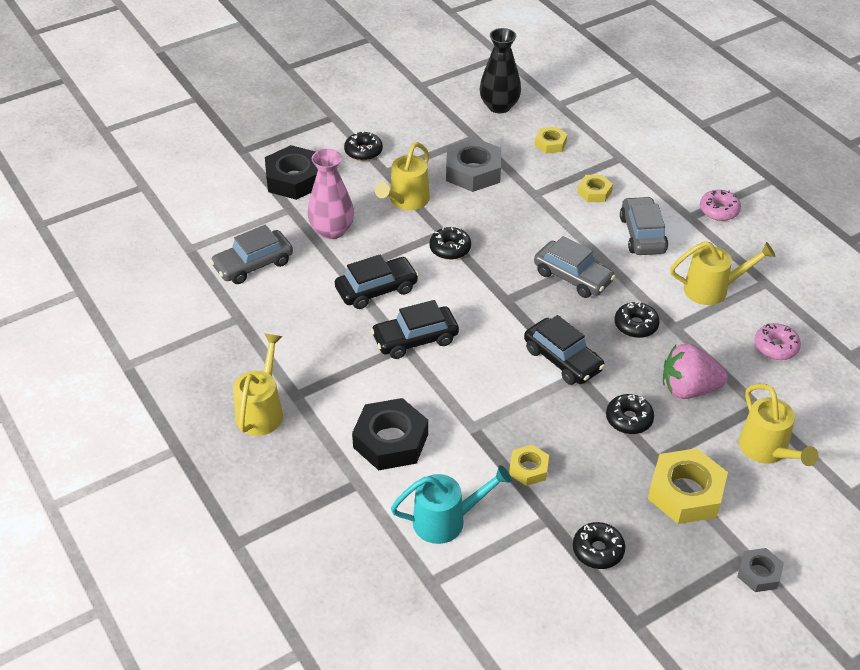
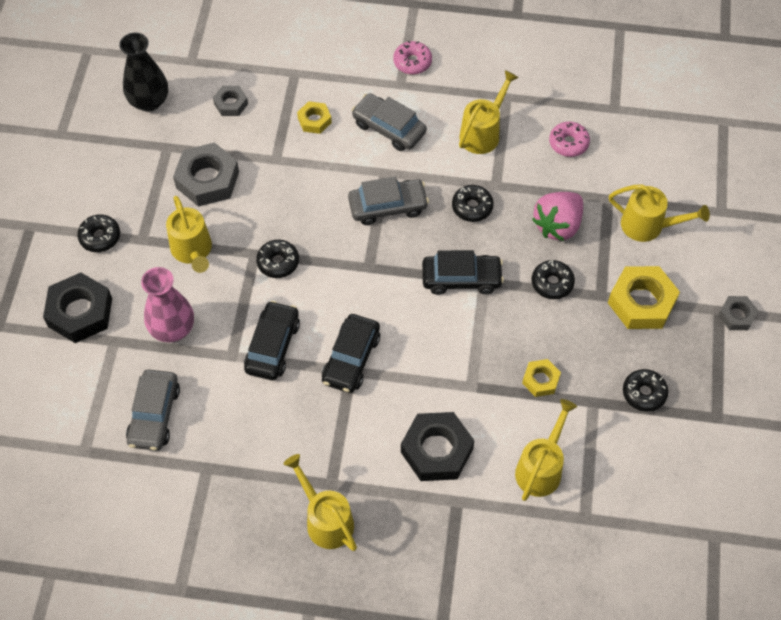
camera: 50 degrees left, 15 degrees up
turquoise watering can [391,465,512,544] -> yellow watering can [515,399,577,501]
yellow nut [535,126,567,154] -> grey nut [213,86,248,116]

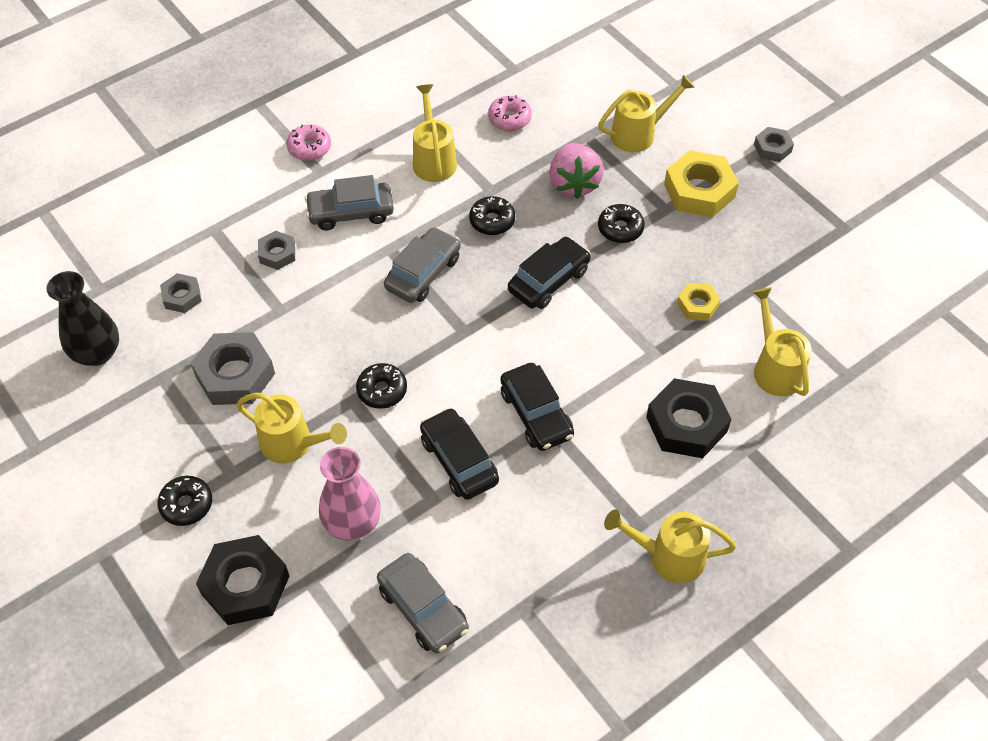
camera: 45 degrees left, 5 degrees down
yellow nut [297,101,332,134] -> grey nut [258,231,295,270]
black donut [623,369,668,412] -> none

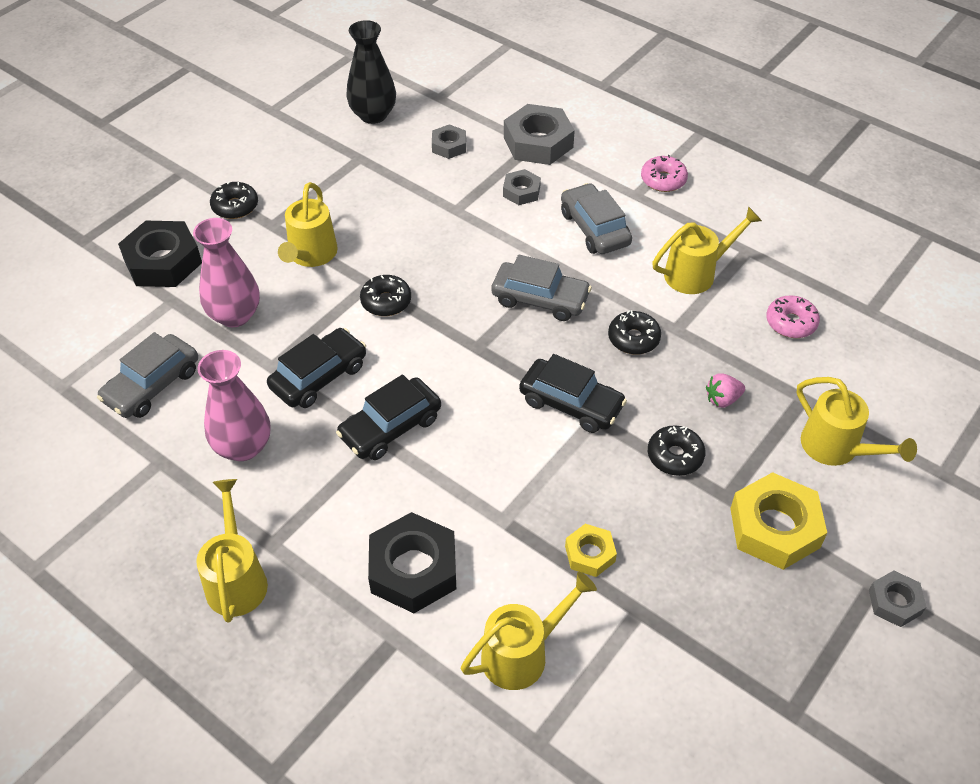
camera: 75 degrees right, 5 degrees down
grey nut [191,332,275,405] -> grey nut moved to [504,104,575,165]
pink strawberry [549,143,604,199] -> pink strawberry [706,373,745,408], size x0.53
none -> pink vase [198,350,270,461]

